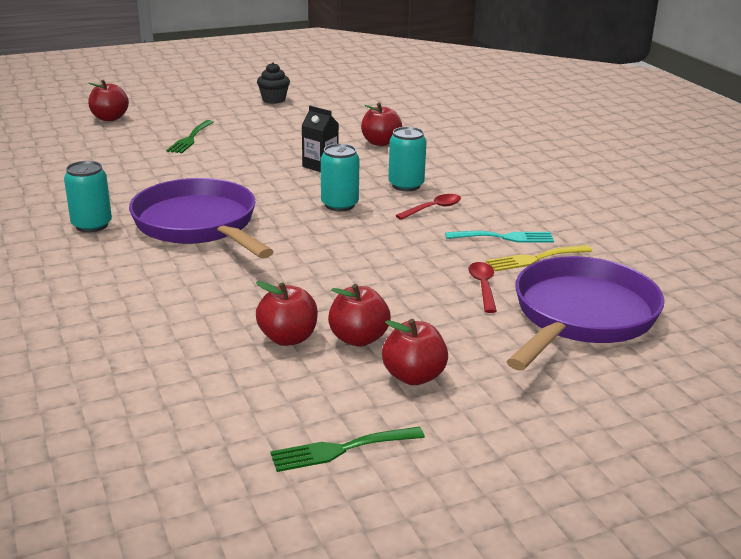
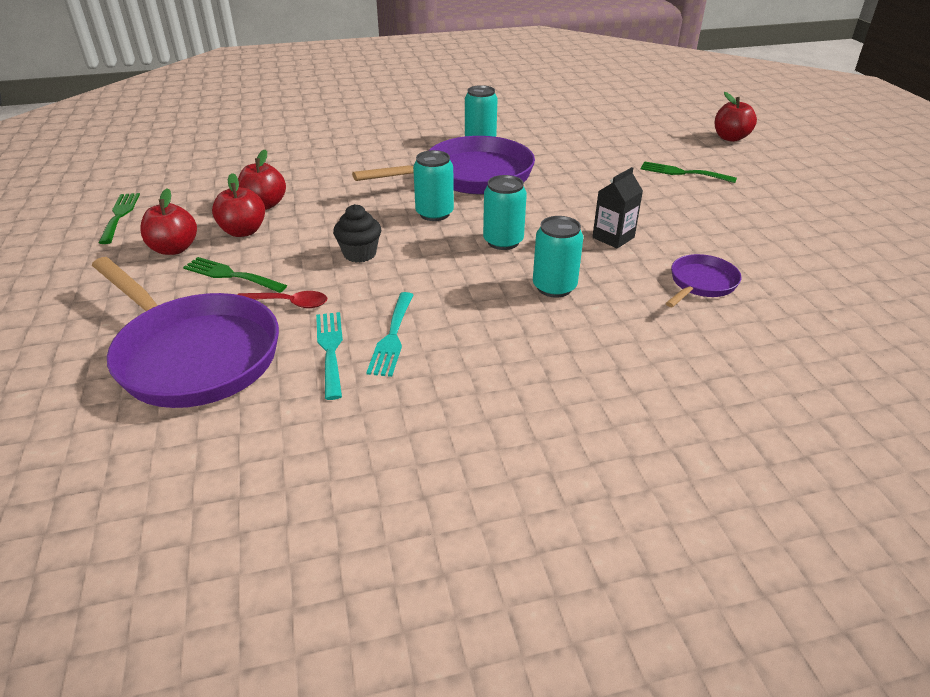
camera: 100 degrees right, 10 degrees up
black cupcake [257,62,290,104] -> black cupcake moved to [333,204,381,263]
red apple [361,102,402,146] -> purple pan [666,254,742,307]
red spoon [395,194,461,220] -> none
yellow fork [486,245,592,271] -> turquoise fork [316,312,343,400]
none -> green fork [183,257,287,293]
none -> turquoise can [413,150,454,221]

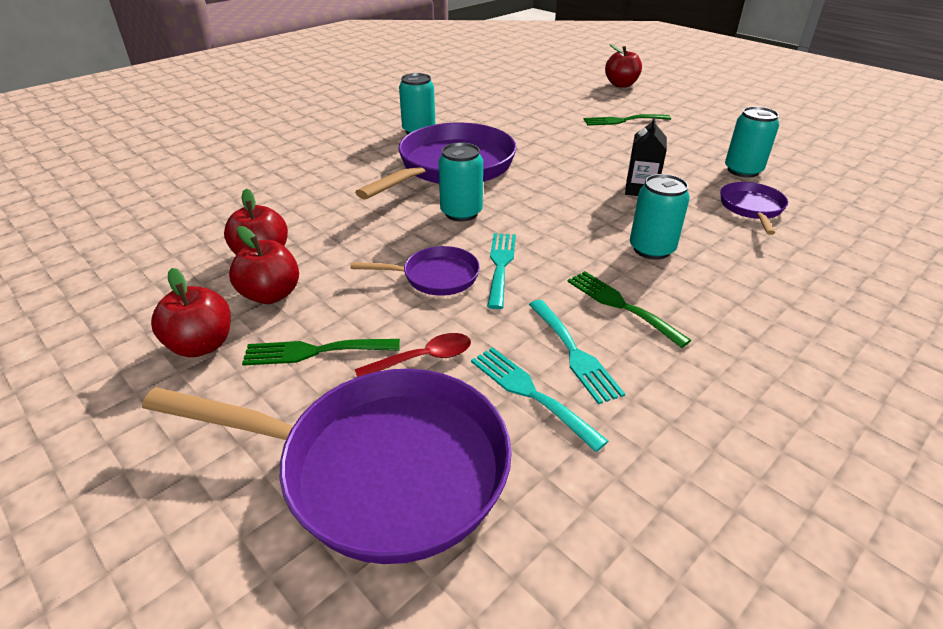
camera: 30 degrees left, 0 degrees up
green fork [99,193,140,244] -> green fork moved to [567,271,691,348]
black cupcake [333,204,381,263] -> purple pan [351,246,480,296]
turquoise can [483,175,527,250] -> turquoise can moved to [725,106,779,178]
none -> turquoise fork [487,233,516,309]

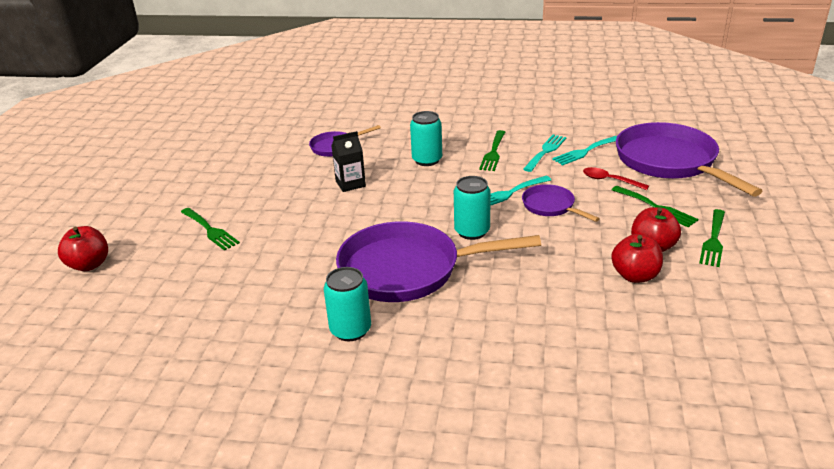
camera: 125 degrees left, 5 degrees down
red apple [151,268,231,357] -> green fork [699,209,725,267]
turquoise fork [471,347,608,452] -> turquoise fork turned 45 degrees clockwise [552,136,617,165]
turquoise can [725,106,779,178] -> none

